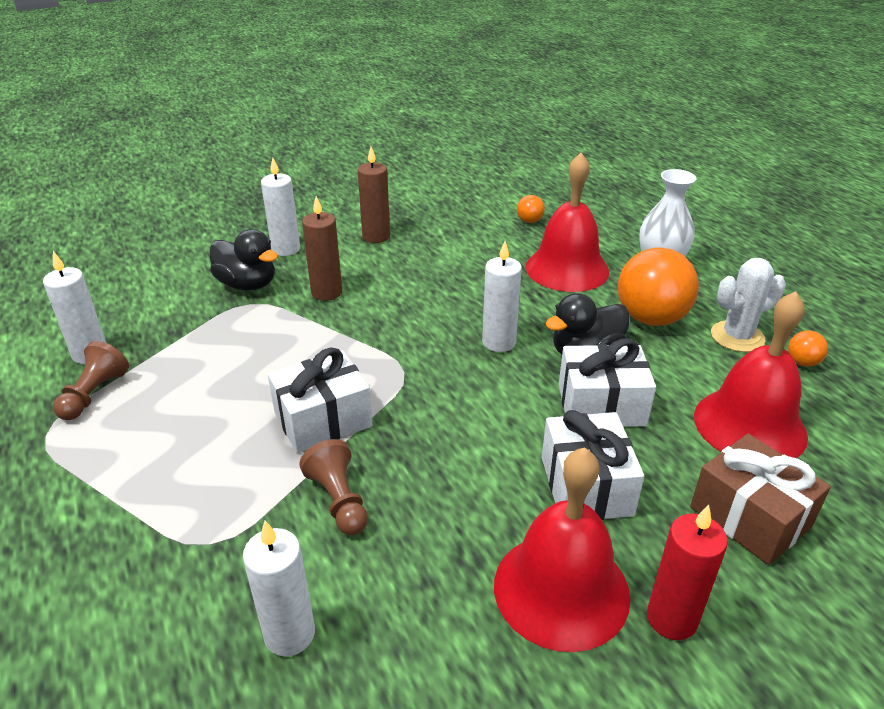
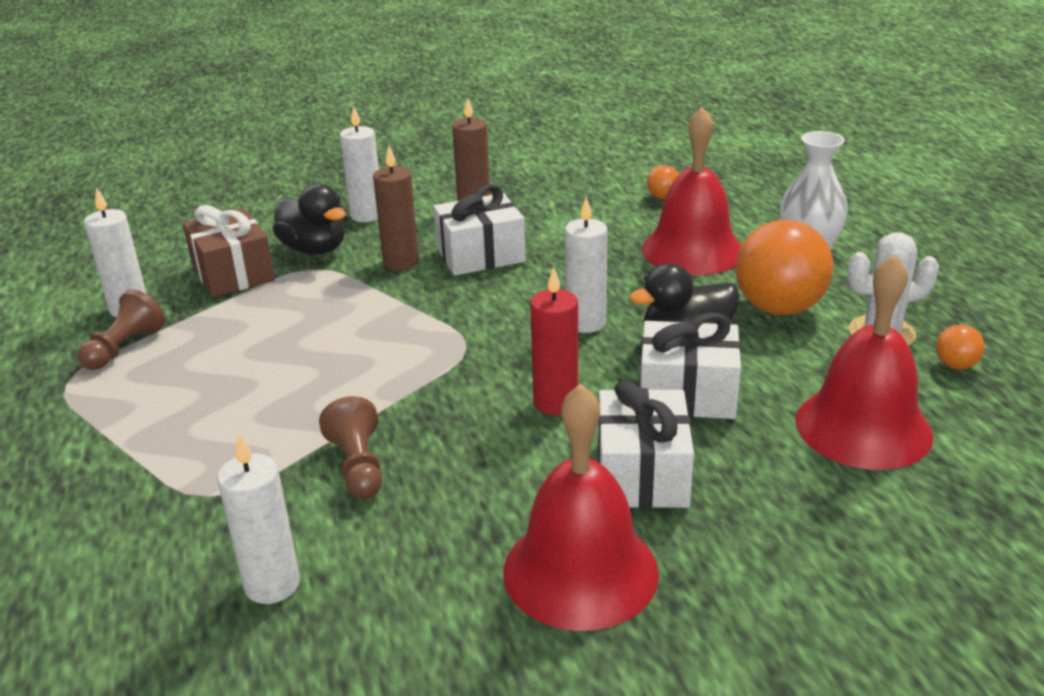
camera: 10 degrees right, 5 degrees down
white gift [268,347,372,453] -> white gift moved to [433,184,526,276]
red candle [647,505,728,640] -> red candle moved to [530,267,578,415]
brown gift [690,434,831,565] -> brown gift moved to [183,205,275,297]

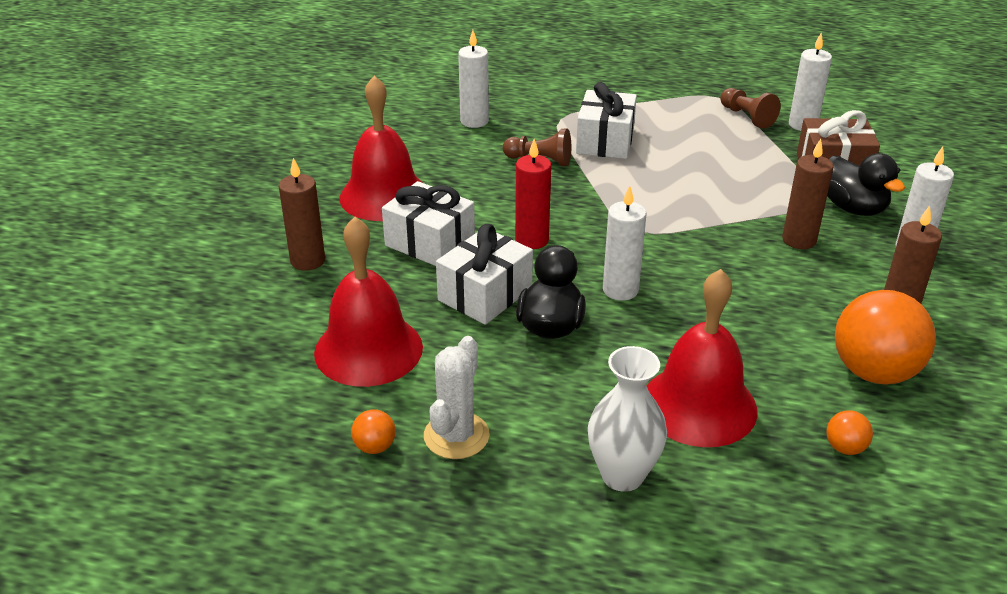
camera: 120 degrees right, 5 degrees up
black duck [273,183,346,255] -> black duck turned 105 degrees counterclockwise [827,153,905,216]
white gift [433,184,526,276] -> white gift moved to [576,82,637,159]
orange ball [736,220,833,315] -> orange ball moved to [835,290,936,385]
none -> brown candle [279,158,325,271]

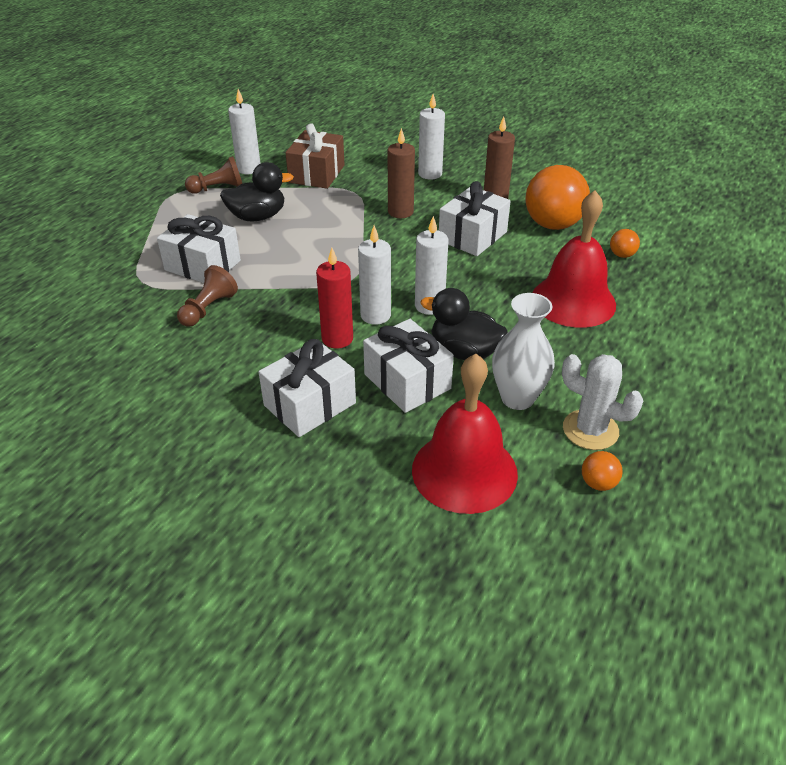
camera: 75 degrees left, 5 degrees up
brown candle [279,158,325,271] -> none
red bell [340,76,421,221] -> none
white candle [458,30,489,128] -> white candle moved to [358,225,391,325]
white vase [588,346,667,492] -> white vase moved to [492,293,555,410]
black duck [827,153,905,216] -> black duck moved to [220,162,294,221]
none -> white gift [439,181,511,256]

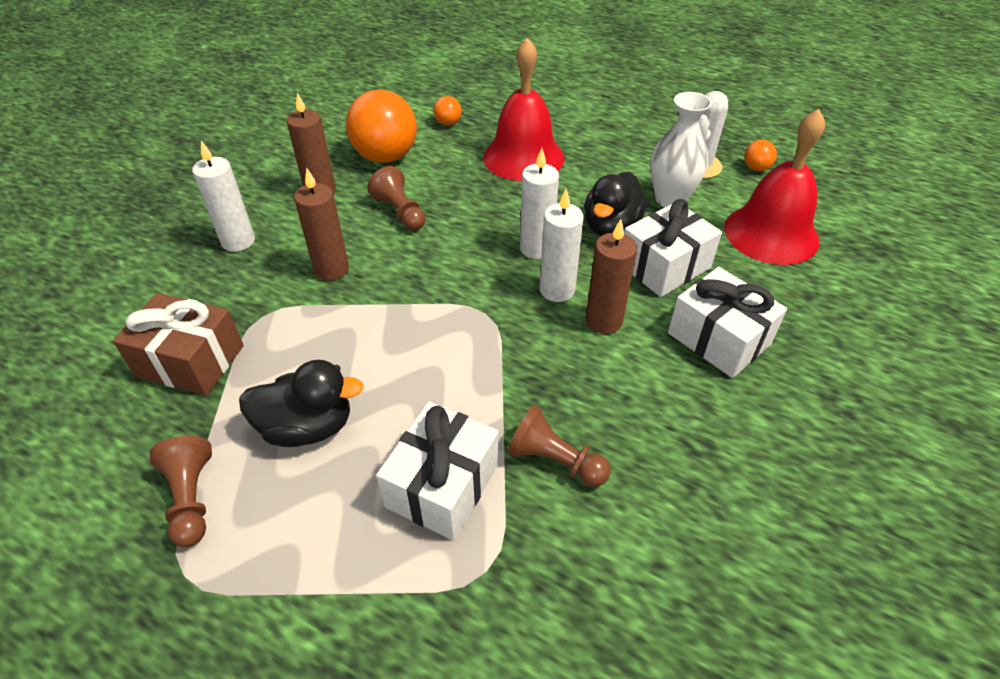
camera: 90 degrees left, 5 degrees up
black duck [220,162,294,221] -> black duck turned 105 degrees clockwise [239,360,364,447]
white candle [228,89,261,174] -> none
red candle [316,248,353,349] -> brown candle [586,219,637,334]
white gift [439,181,511,256] -> brown pawn [367,166,425,230]

